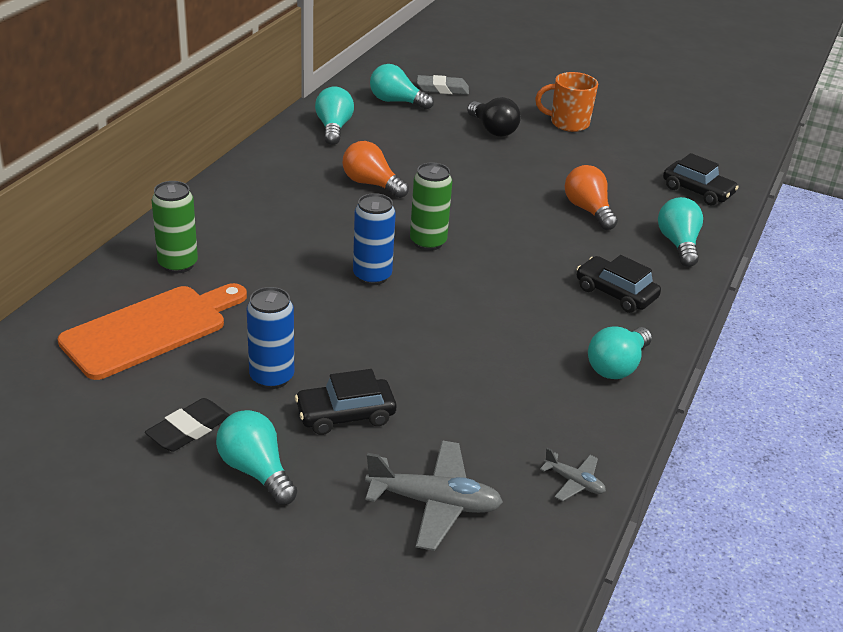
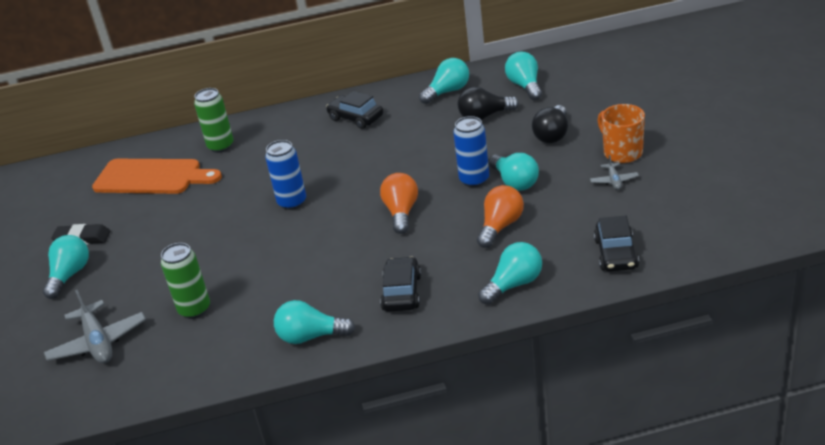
camera: 60 degrees right, 0 degrees up
blue can [247,287,294,389] -> blue can moved to [453,116,489,187]
black car [295,369,397,435] -> black car moved to [326,91,383,129]
orange light bulb [343,141,409,198] -> orange light bulb moved to [380,173,418,234]
green can [410,162,452,251] -> green can moved to [161,243,210,319]
grey eraser [417,75,469,95] -> none
grey plane [540,448,606,501] -> grey plane moved to [590,155,639,190]
none -> black light bulb [458,87,519,120]
none -> turquoise light bulb [489,153,539,191]

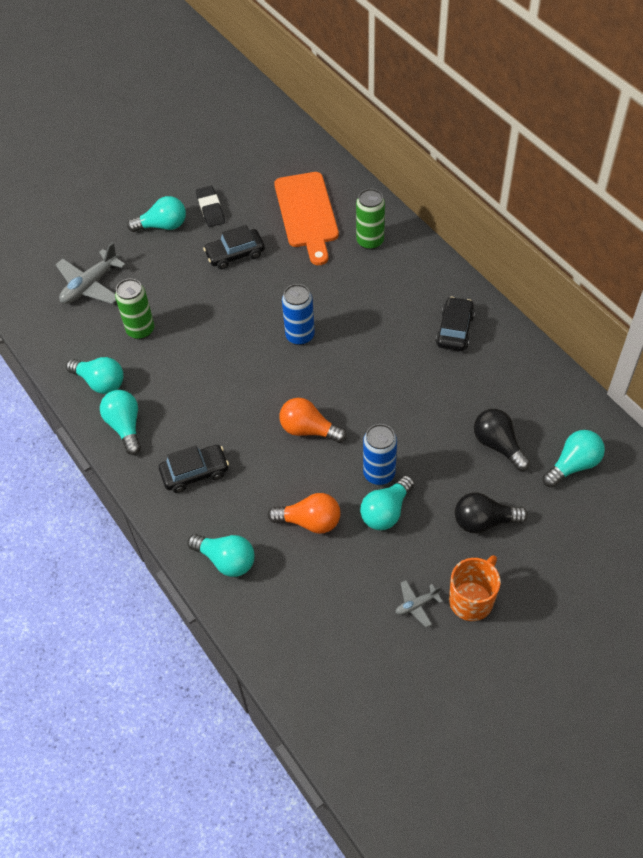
camera: 65 degrees right, 20 degrees up
orange light bulb [380,173,418,234] -> orange light bulb turned 135 degrees counterclockwise [279,398,347,443]
turquoise light bulb [419,58,469,104] -> turquoise light bulb moved to [66,357,124,394]
black car [594,216,639,271] -> black car moved to [203,225,265,269]

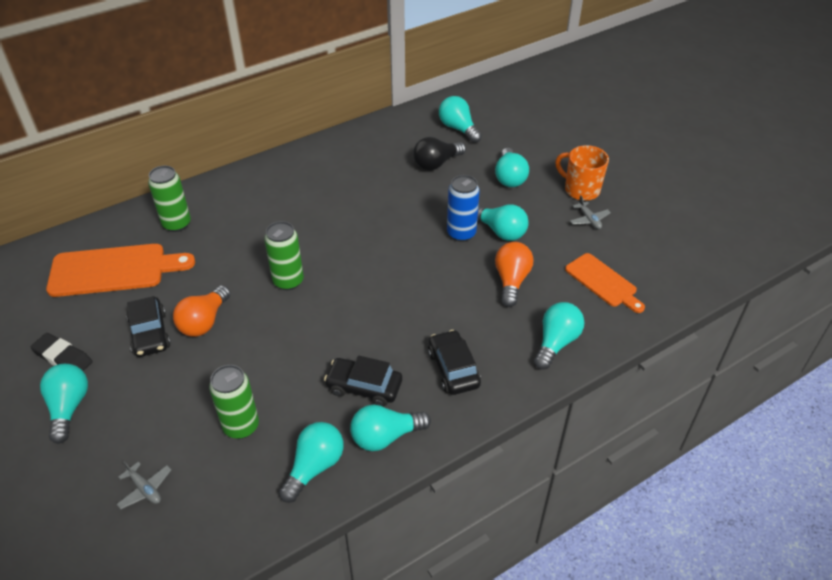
camera: 90 degrees left, 10 degrees down
grey plane [55,242,126,304] -> grey plane [116,461,172,509], size x0.52
black eraser [196,186,225,227] -> black eraser turned 45 degrees clockwise [31,333,93,371]
orange light bulb [279,398,347,443] -> orange light bulb moved to [173,285,231,337]
blue can [282,284,315,345] -> green can [264,221,304,290]
black car [435,297,475,351] -> black car moved to [324,356,402,407]
black light bulb [455,493,528,534] -> turquoise light bulb [495,148,529,187]
none -> orange cutting board [565,253,645,313]

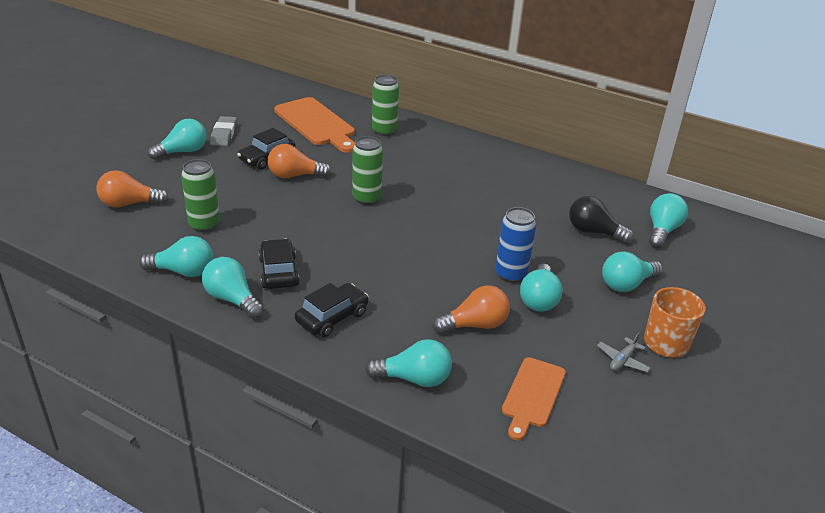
camera: 60 degrees right, 10 degrees down
black eraser [31,333,93,371] -> grey eraser [210,116,237,146]
grey plane [116,461,172,509] -> orange light bulb [96,170,169,207]

